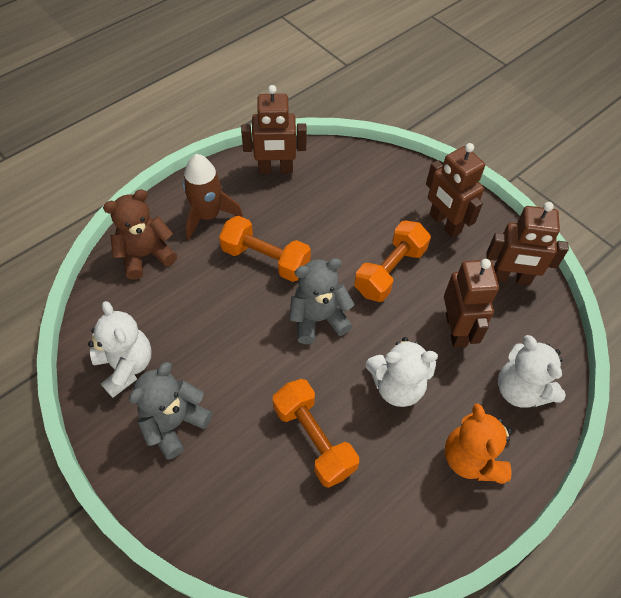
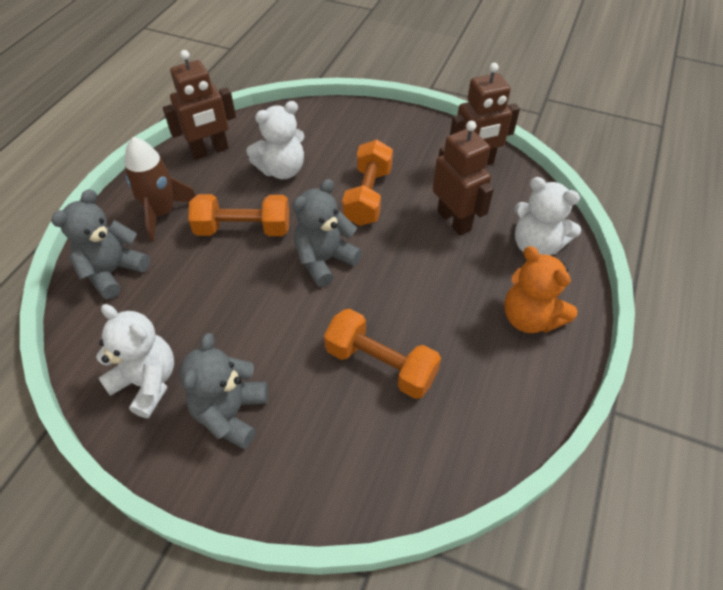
camera: 25 degrees left, 5 degrees down
brown teddy bear [103,189,177,280] -> grey teddy bear [51,189,150,299]
white teddy bear [366,337,438,407] -> white teddy bear moved to [246,101,305,179]
brown robot [426,143,485,238] -> none

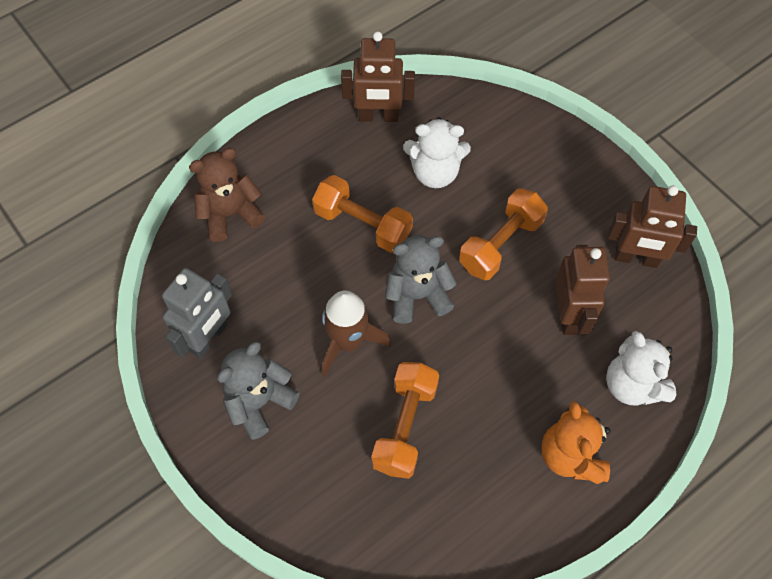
camera: 30 degrees right, 10 degrees up
grey teddy bear [51,189,150,299] -> brown teddy bear [189,148,265,242]
white teddy bear [96,304,174,418] -> grey robot [162,268,232,359]
brown rocket [124,137,196,241] -> brown rocket moved to [322,291,391,376]
orange dumbbell [324,309,441,399] -> orange dumbbell turned 45 degrees clockwise [371,362,439,479]

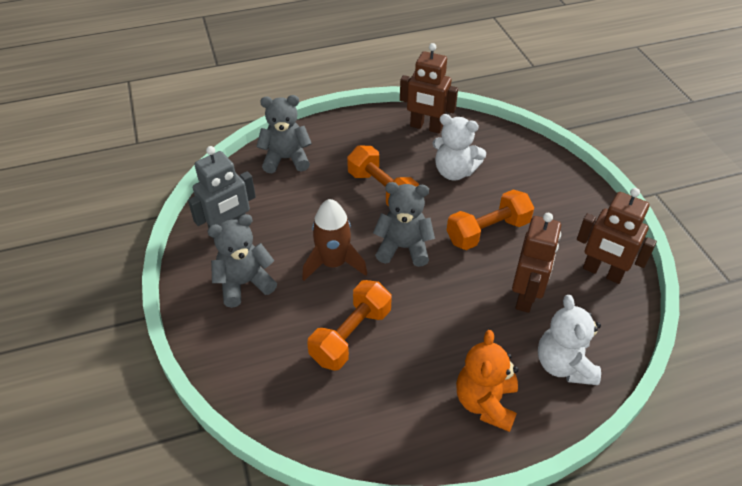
camera: 20 degrees right, 15 degrees down
brown teddy bear [189,148,265,242] -> grey teddy bear [256,95,312,173]

